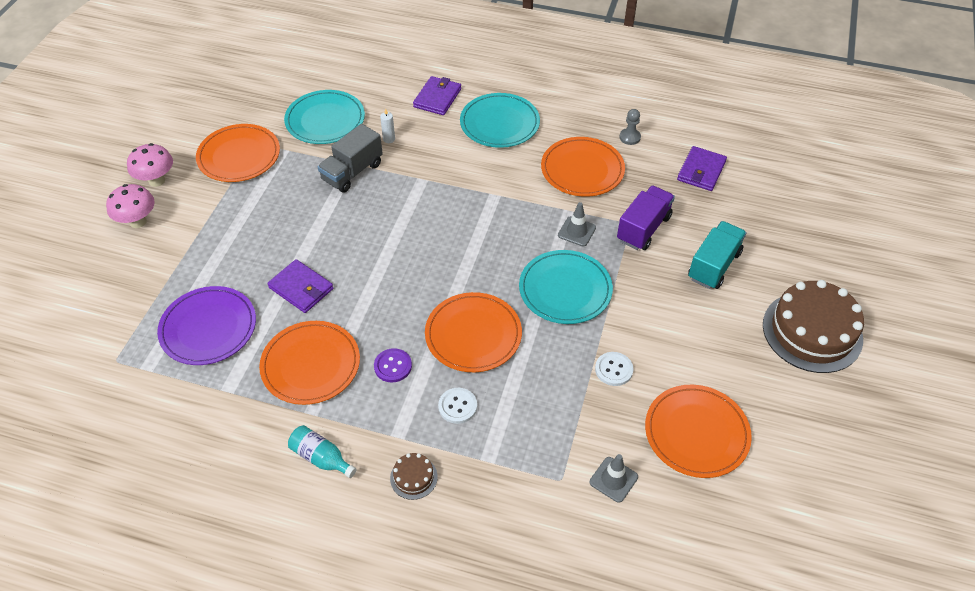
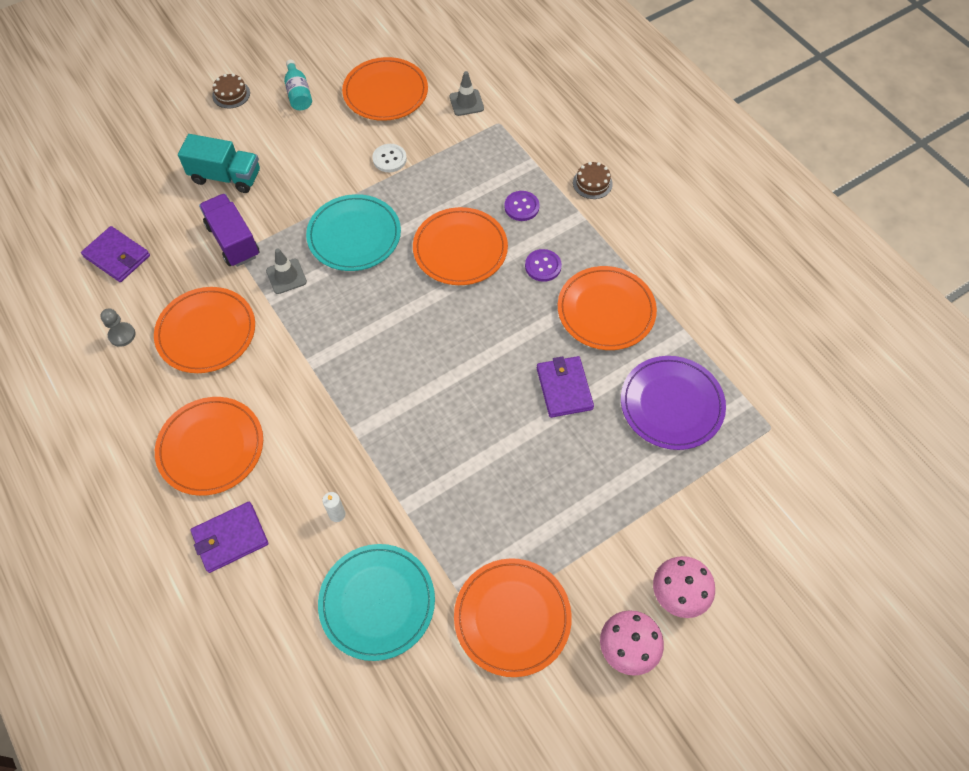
camera: 140 degrees left, 10 degrees up
turquoise bottle [288,425,357,478] -> turquoise bottle moved to [284,60,312,110]
grey truck [318,124,383,193] -> none
white button [438,388,477,424] -> purple button [504,191,540,221]
turquoise plate [460,93,540,148] -> orange plate [155,397,263,496]
purple truck [617,186,675,250] -> purple truck turned 75 degrees clockwise [199,194,260,267]
purple wallet [677,146,727,191] -> purple wallet turned 60 degrees clockwise [81,226,150,282]
turquoise truck [688,221,746,289] -> turquoise truck turned 150 degrees counterclockwise [178,134,260,193]
brown cake [763,280,864,373] -> brown cake [212,74,250,108], size x0.43

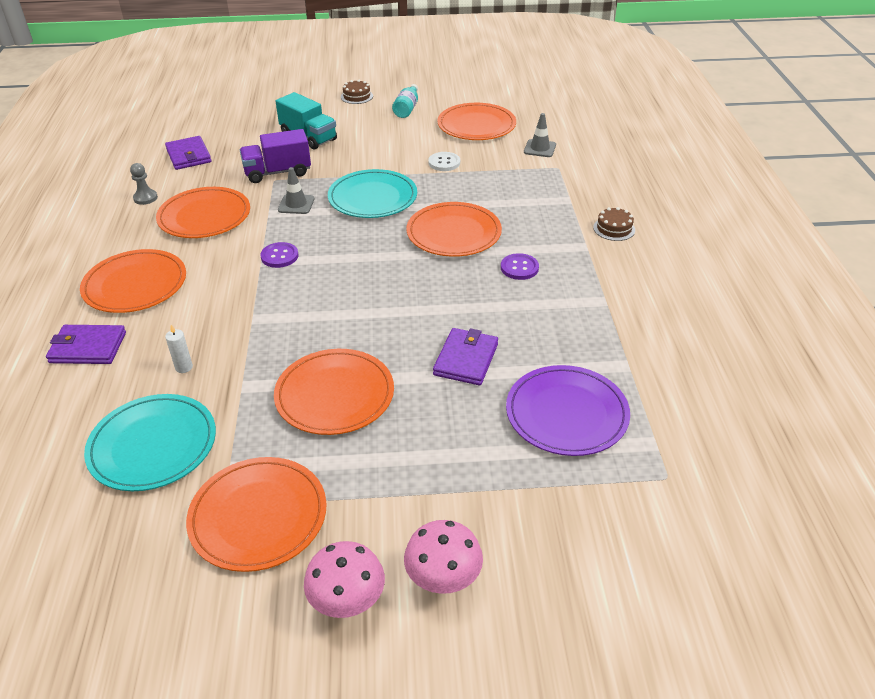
camera: 30 degrees right, 20 degrees down
purple truck [199,194,260,267] -> purple truck turned 105 degrees counterclockwise [240,129,311,183]
purple button [504,191,540,221] -> purple button moved to [260,242,299,268]
orange plate [558,266,657,350] -> orange plate moved to [274,349,394,435]

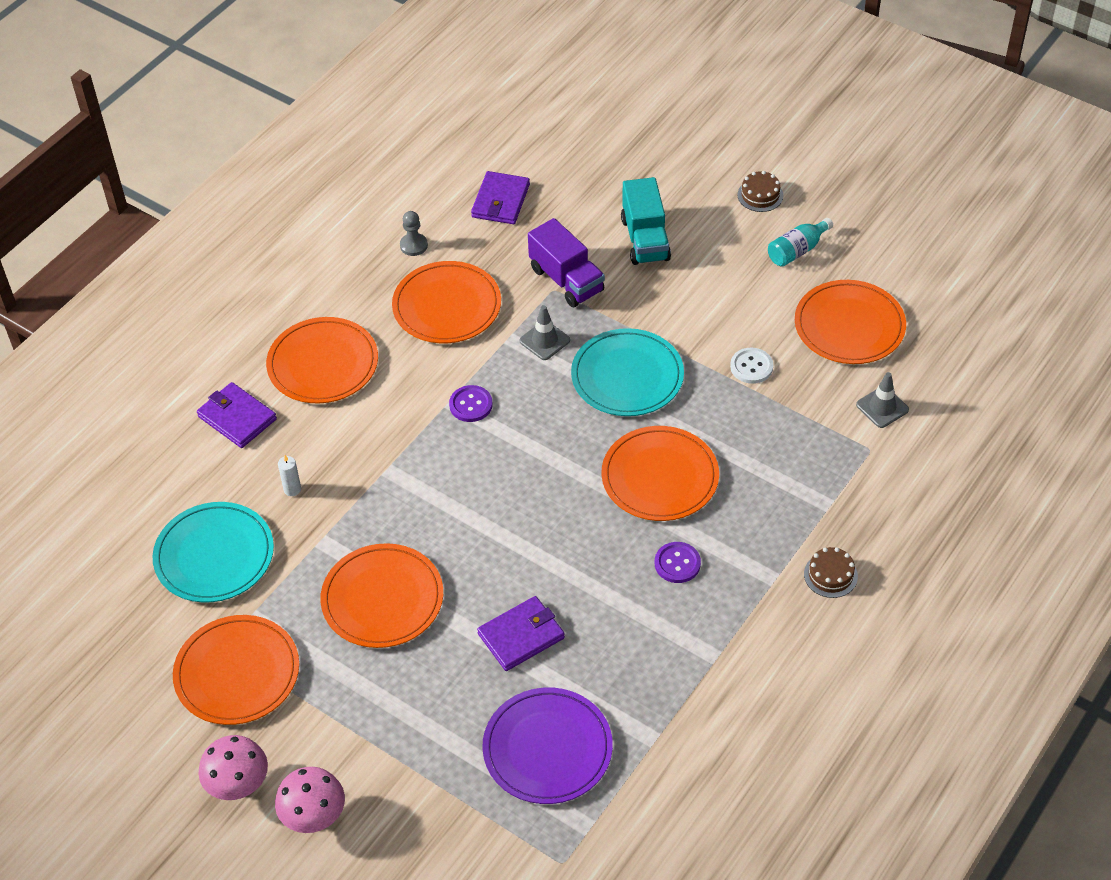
camera: 40 degrees right, 10 degrees up
purple truck [240,129,311,183] -> purple truck turned 150 degrees counterclockwise [528,218,605,307]

